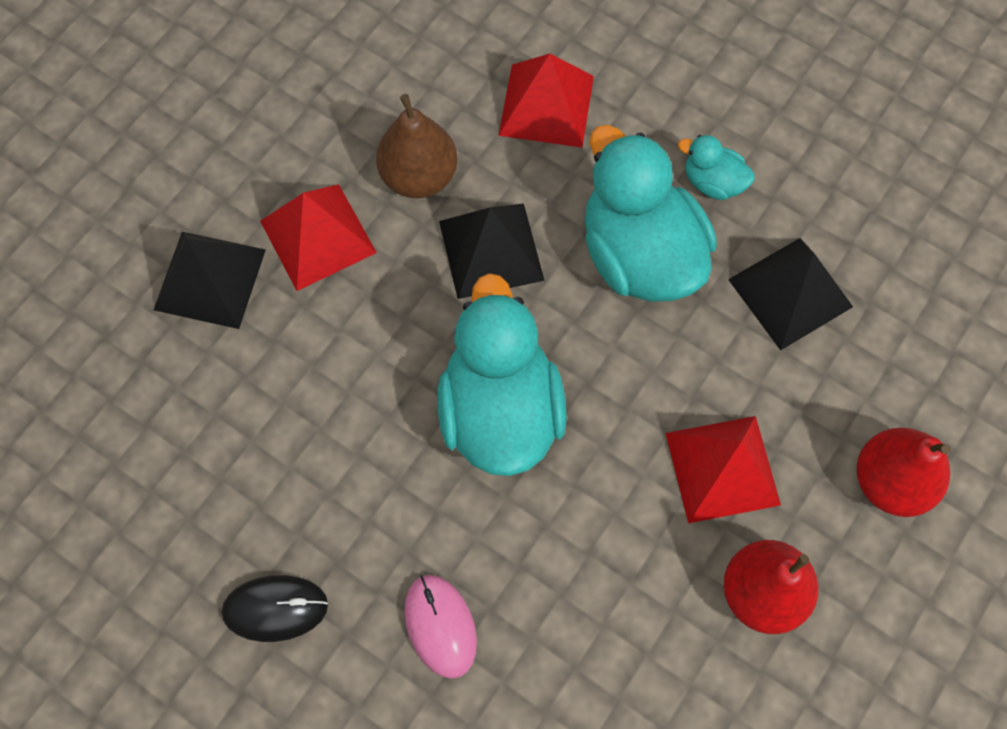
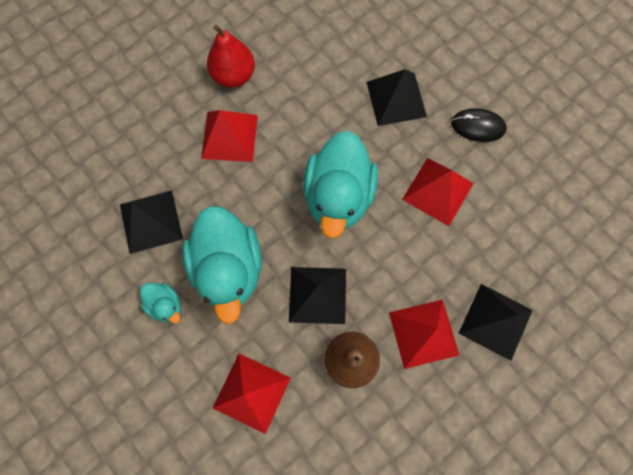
camera: 165 degrees left, 5 degrees up
pink mouse [404,575,477,679] -> black pyramid [367,69,427,126]
red pear [857,428,951,517] -> none
none -> red pyramid [402,158,474,226]

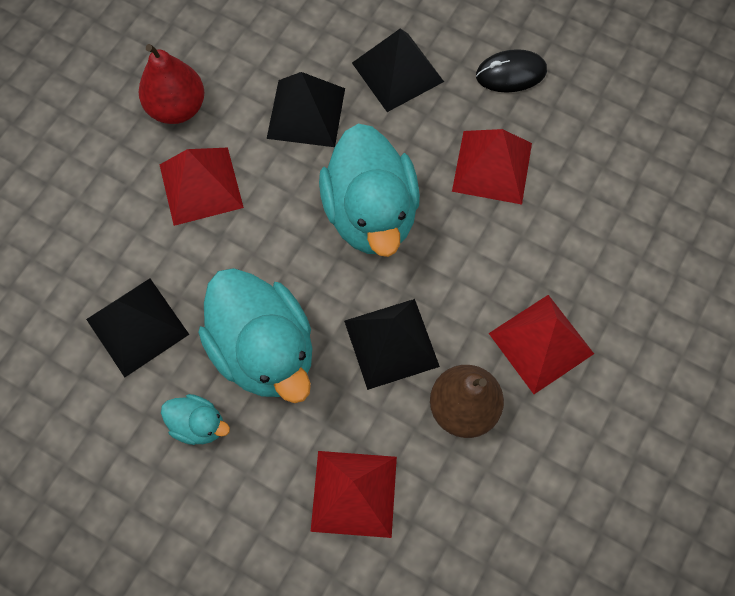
camera: 20 degrees left, 5 degrees down
black pyramid [458,284,533,361] -> black pyramid moved to [267,72,345,147]

